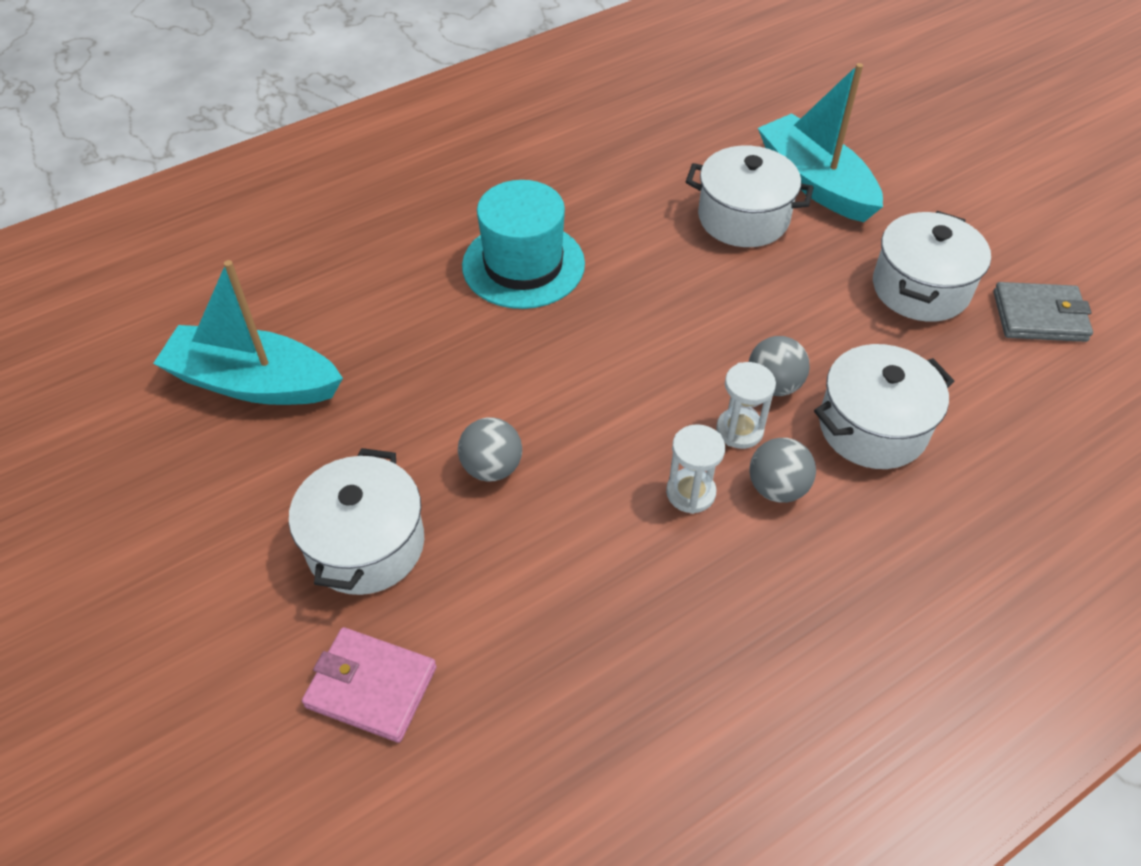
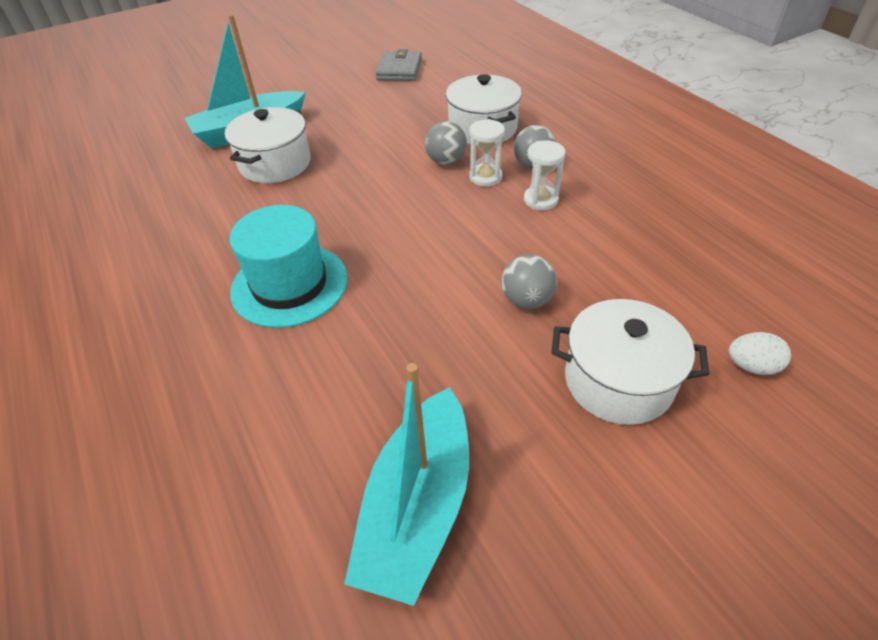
camera: 85 degrees left, 5 degrees down
pink wallet [302,627,437,743] -> white egg [729,332,791,375]
white pot [873,211,991,322] -> none

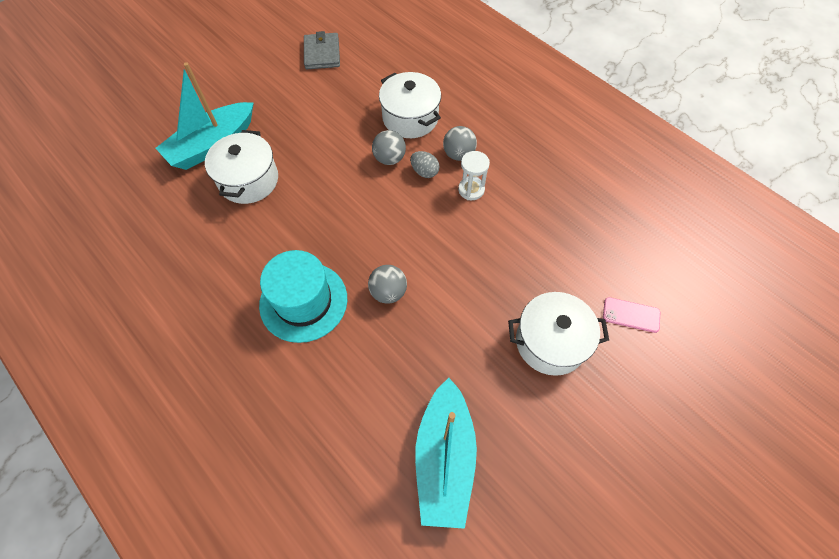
camera: 15 degrees left, 15 degrees up
white hourglass [469,119,505,187] -> grey egg [410,151,440,178]
grey ball [502,254,557,309] -> grey ball moved to [368,265,407,304]
white egg [729,332,791,375] -> pink phone [603,297,660,333]

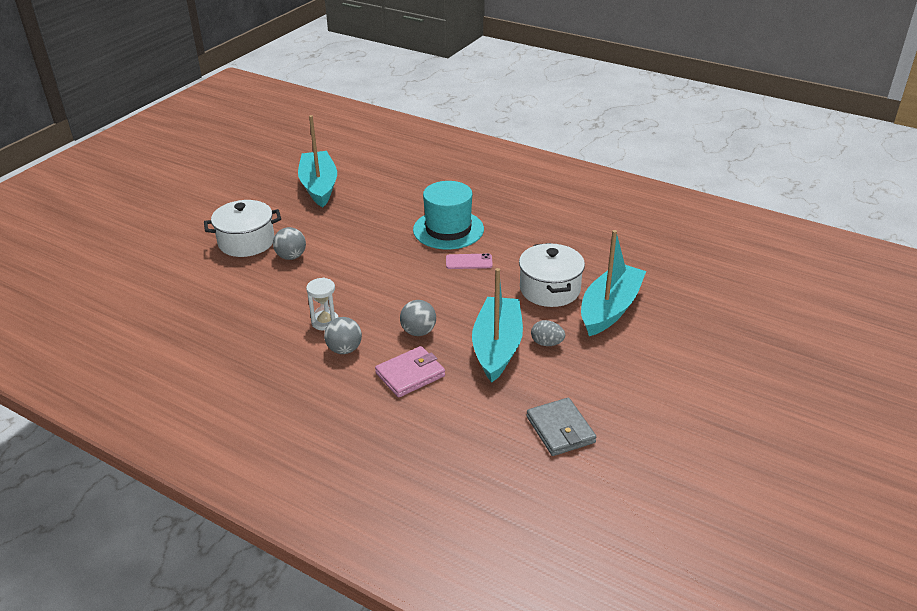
camera: 165 degrees right, 25 degrees down
grey ball [368,265,407,304] -> grey ball moved to [273,227,306,260]
white pot [379,72,441,138] -> pink wallet [375,346,445,398]
grey egg [410,151,440,178] -> grey egg moved to [531,320,565,346]
pink phone [603,297,660,333] -> pink phone moved to [446,253,493,269]
none -> turquoise boat [472,268,523,383]

